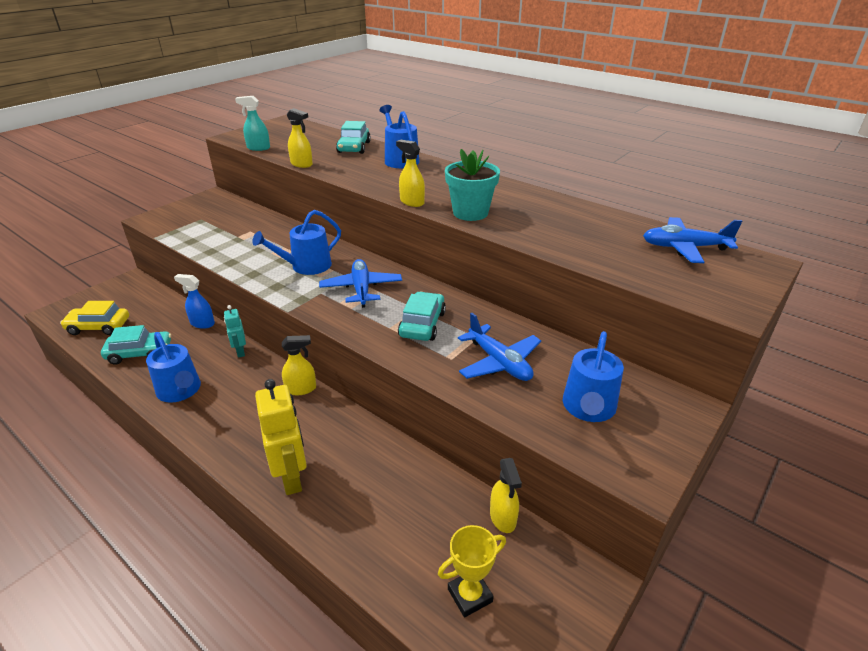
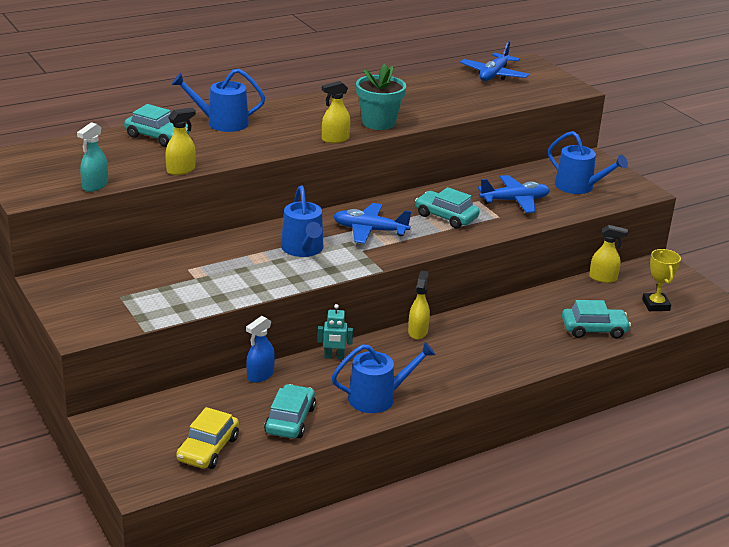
camera: 70 degrees left, 5 degrees down
yellow robot [255,379,307,495] -> none
none -> turquoise car [562,300,631,339]

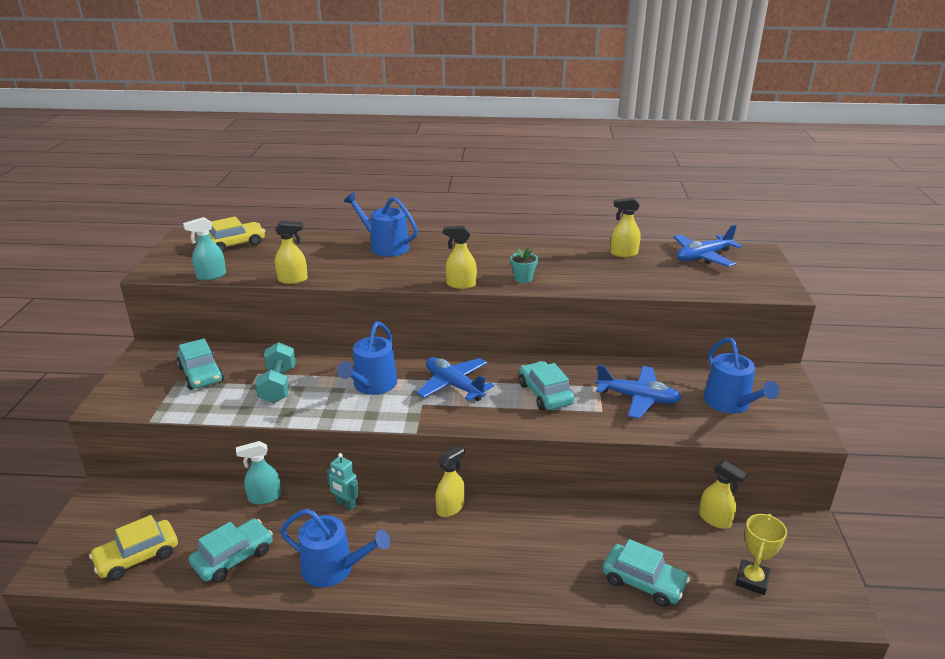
camera: 35 degrees right, 0 degrees up
turquoise car [124,104,190,147] -> turquoise car moved to [177,339,224,390]
blue spray bottle [246,316,275,383] -> turquoise spray bottle [236,441,281,505]
turquoise flower pot [356,64,406,130] -> turquoise flower pot [510,248,538,283], size x0.53
none -> yellow car [209,217,265,253]
none -> turquoise dumbbell [255,342,296,403]
none -> yellow spray bottle [610,198,640,257]

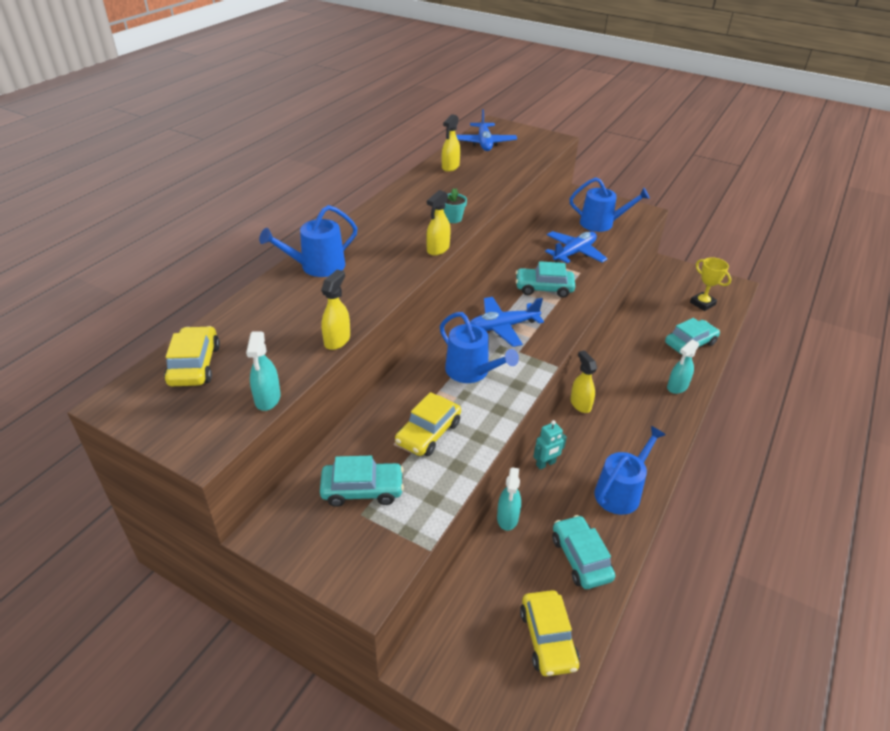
camera: 65 degrees left, 10 degrees up
turquoise dumbbell [255,342,296,403] -> yellow car [395,392,461,456]
yellow spray bottle [699,461,747,529] -> none
none -> turquoise spray bottle [667,339,700,394]

